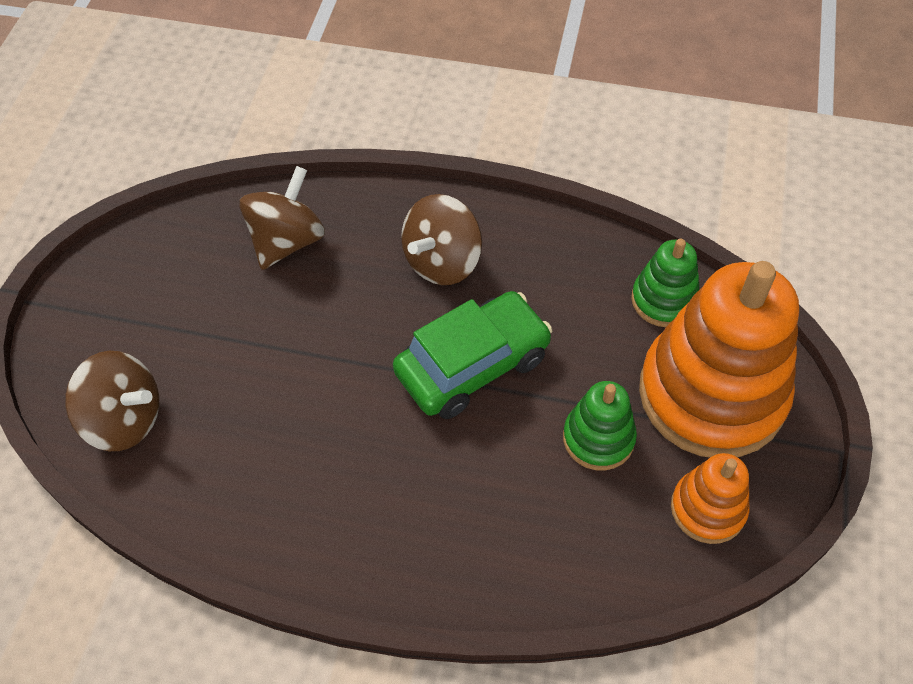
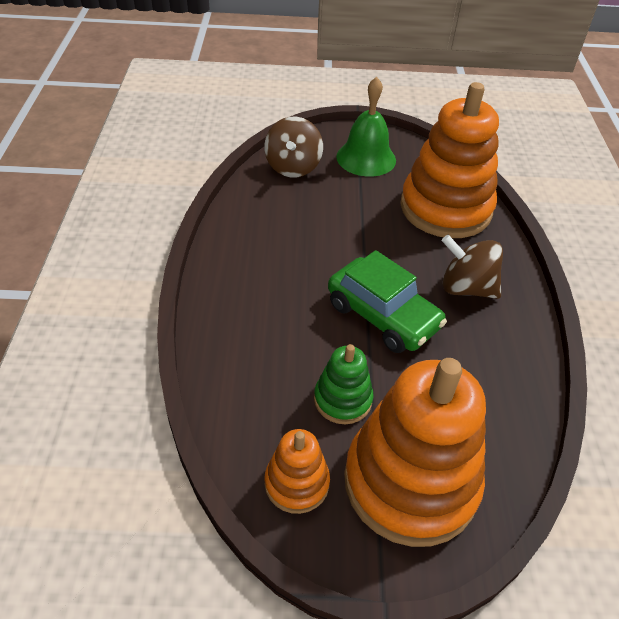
camera: 75 degrees right, 10 degrees down
brown spinning top [240,166,325,270] -> orange stacking toy [400,82,499,238]
green stacking toy [631,239,699,327] -> none
none -> green bell [336,77,396,177]

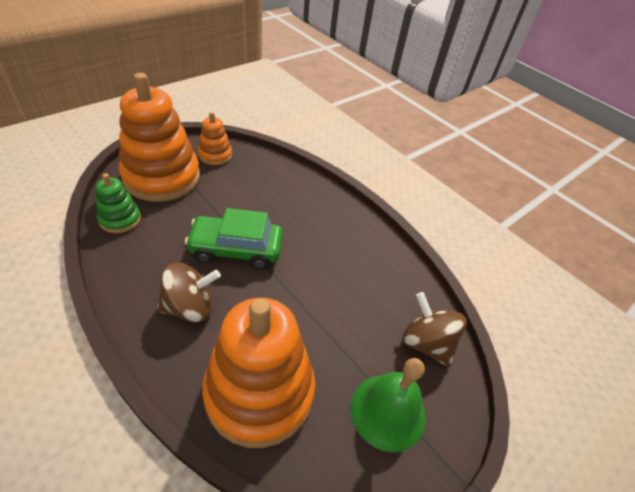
camera: 135 degrees right, 0 degrees up
green stacking toy [314,344,373,424] -> green stacking toy moved to [96,173,141,233]

